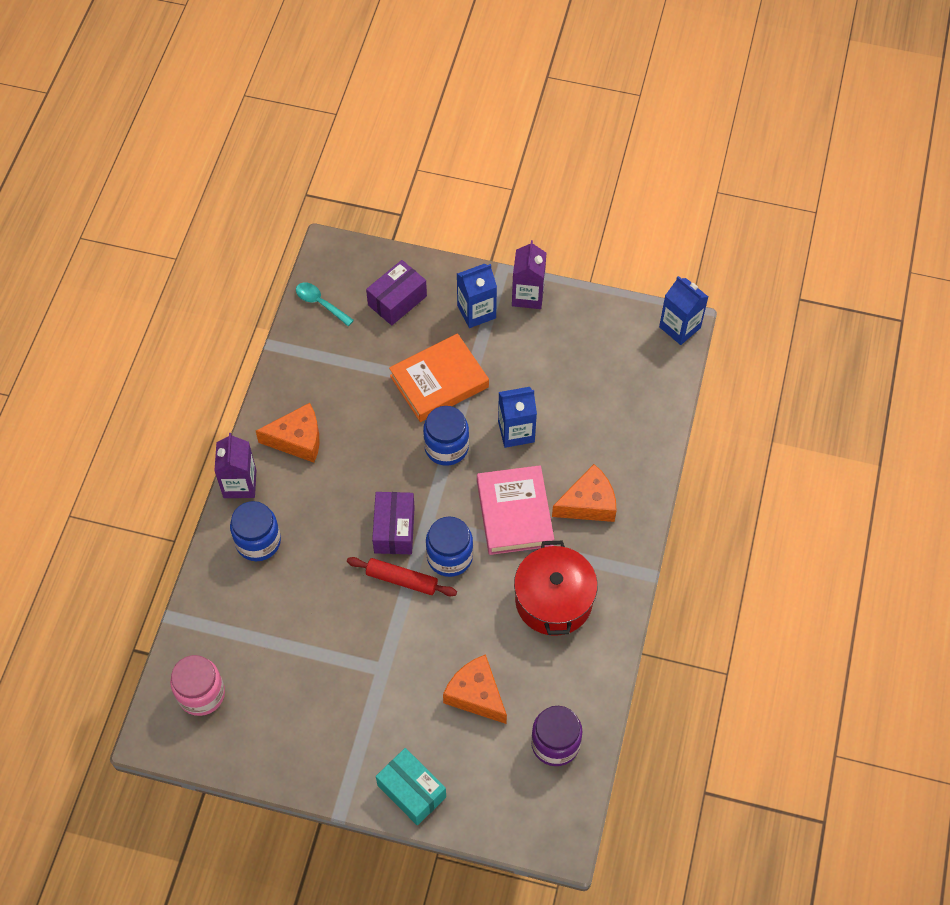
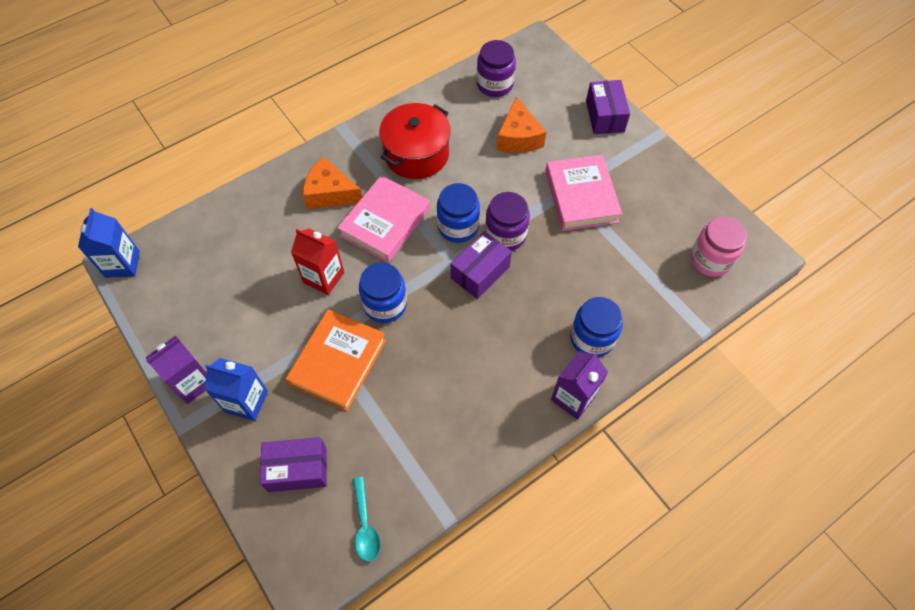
camera: 140 degrees left, 0 degrees up
orange cheese [256,403,320,463] -> none
red rolling pin [347,557,457,597] -> purple jar [485,192,530,251]
turquoise box [376,748,446,826] -> purple box [586,80,630,134]
orange book [389,333,489,422] -> orange book turned 75 degrees counterclockwise [286,309,386,411]
blue carton [498,387,537,448] -> red carton [291,229,344,295]
none -> pink book [545,155,622,231]

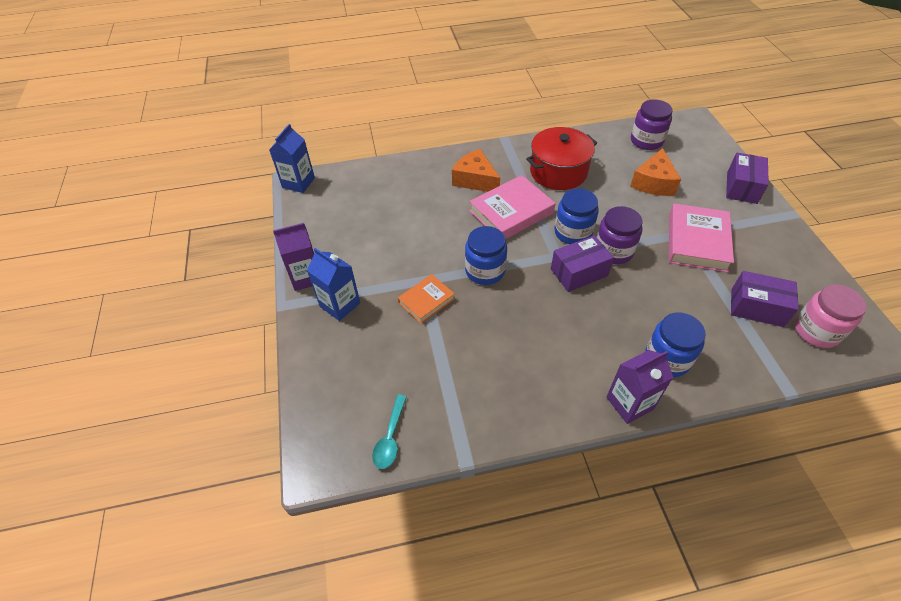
camera: 25 degrees right, 10 degrees down
purple box [260,437,327,492] -> purple box moved to [731,271,799,327]
orange book [286,309,386,411] -> orange book [398,274,455,324], size x0.59
red carton [291,229,344,295] -> none

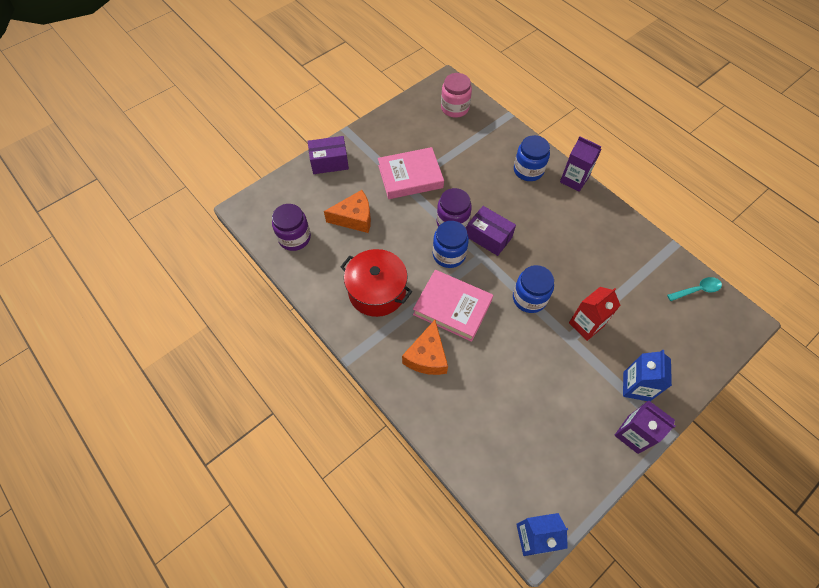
camera: 120 degrees left, 10 degrees up
orange book [398,274,455,324] -> red carton [569,287,621,341]
purple box [731,271,799,327] -> none

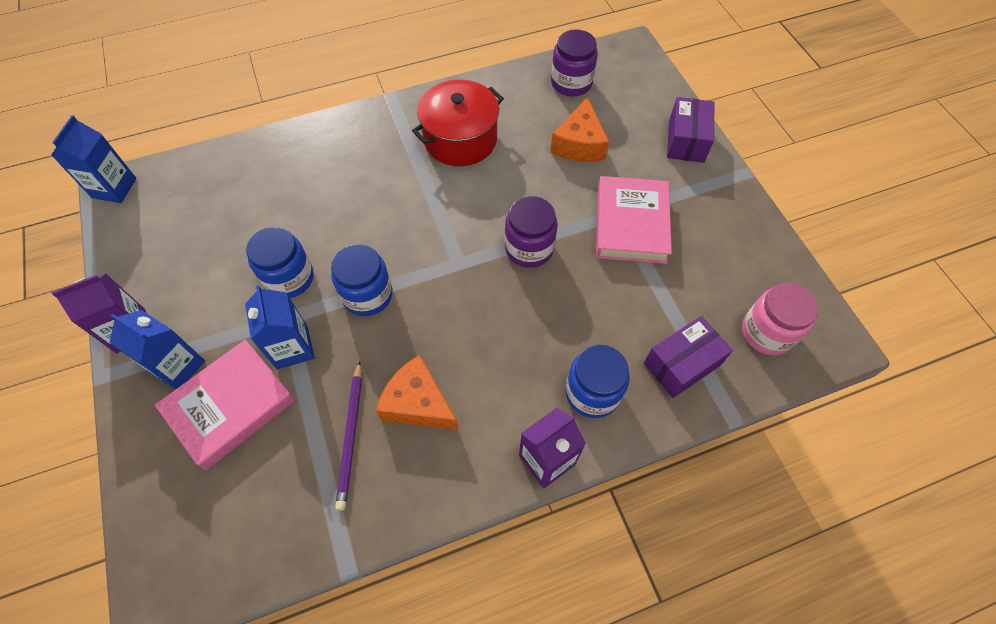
camera: 110 degrees right, 0 degrees up
orange cheese [402,320,448,375] -> orange cheese moved to [376,355,459,430]
pink book [413,270,493,342] -> pink book moved to [155,340,295,470]
blue jar [433,221,469,268] -> blue jar moved to [246,227,314,298]
purple box [467,206,516,256] -> purple box moved to [644,316,733,398]
red carton [569,287,621,341] -> blue carton [245,285,314,370]
turquoise spoon [667,277,722,301] -> none
none -> purple pencil [335,361,362,510]

